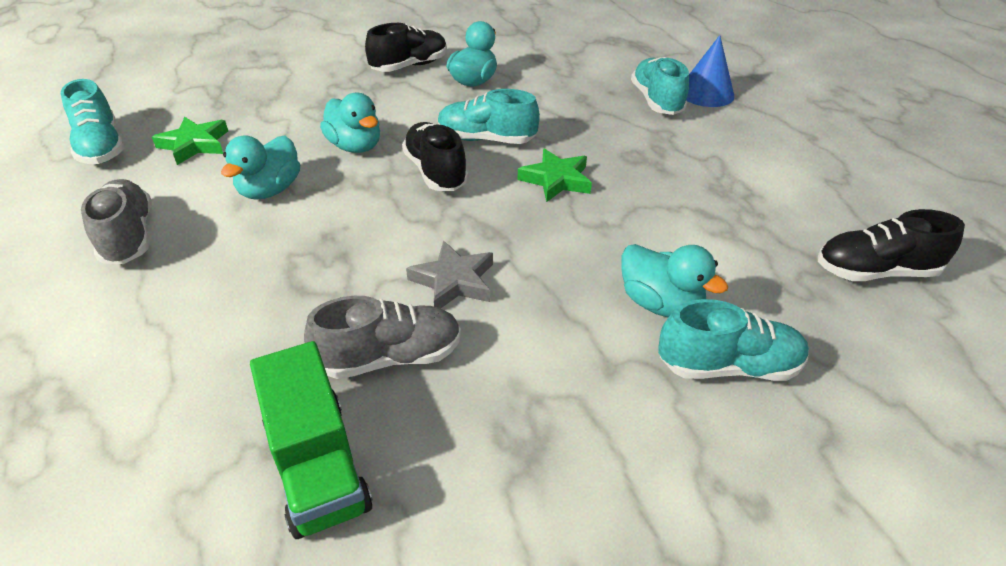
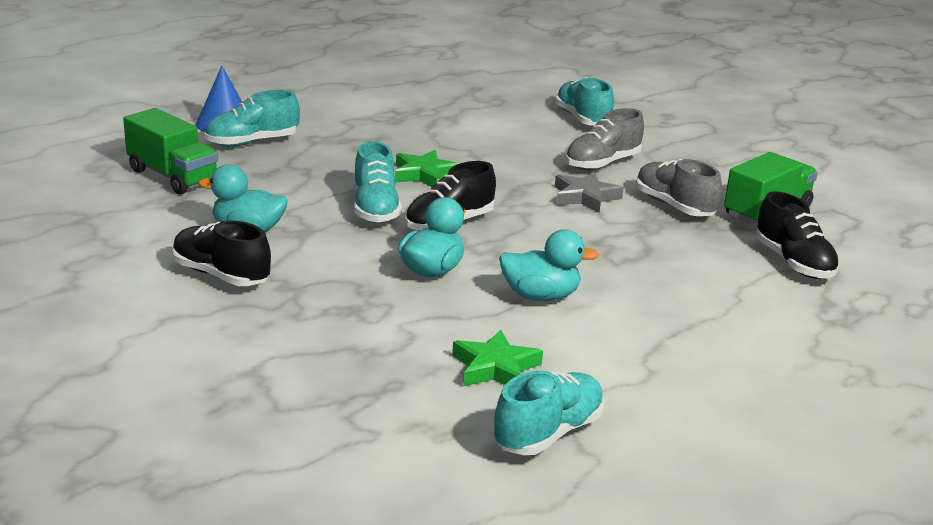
camera: 110 degrees left, 15 degrees down
grey shoe [81,179,152,264] -> grey shoe moved to [566,108,644,170]
turquoise duck [621,244,728,317] -> none
black shoe [818,209,965,281] -> black shoe moved to [755,191,840,279]
none -> green truck [123,108,218,195]

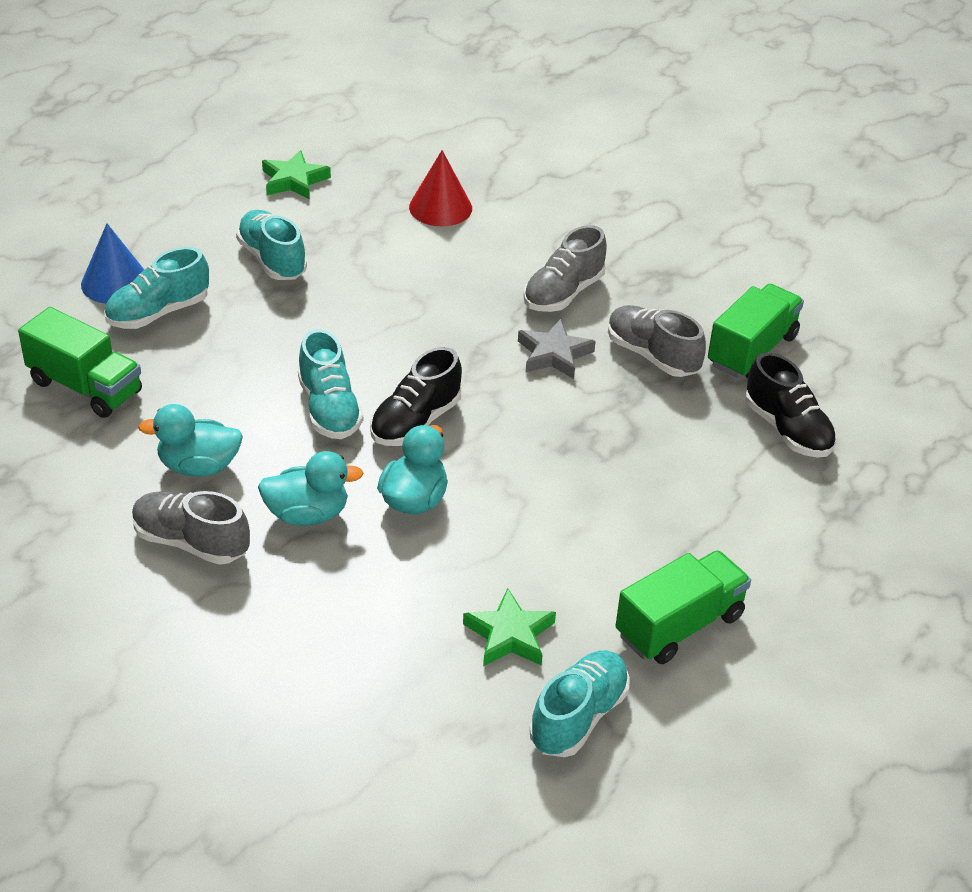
camera: 10 degrees left, 15 degrees up
black shoe [172,220,271,286] -> grey shoe [132,491,250,565]
green star [395,150,459,187] -> green star moved to [262,150,331,200]
turquoise duck [499,229,599,301] -> turquoise duck moved to [258,451,363,526]
turquoise shoe [555,77,614,126] -> turquoise shoe moved to [236,210,307,280]
none -> red cone [409,150,472,226]
none -> green truck [616,550,751,664]

